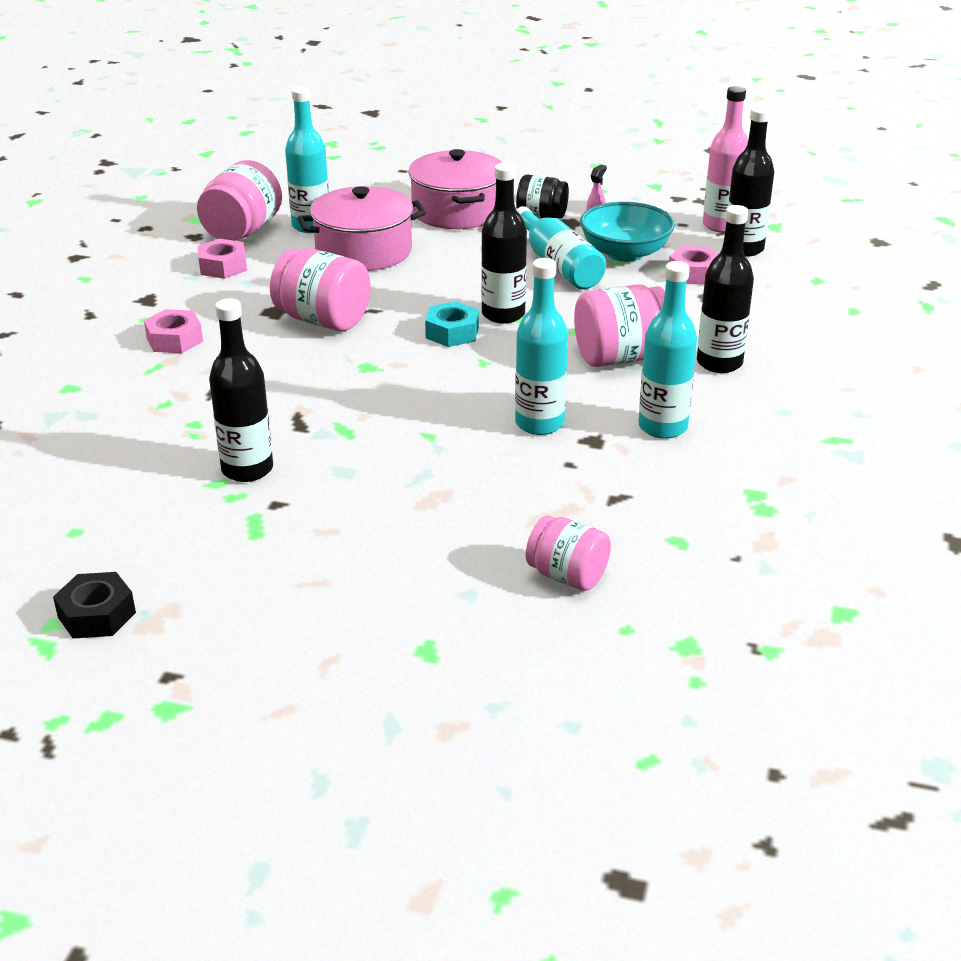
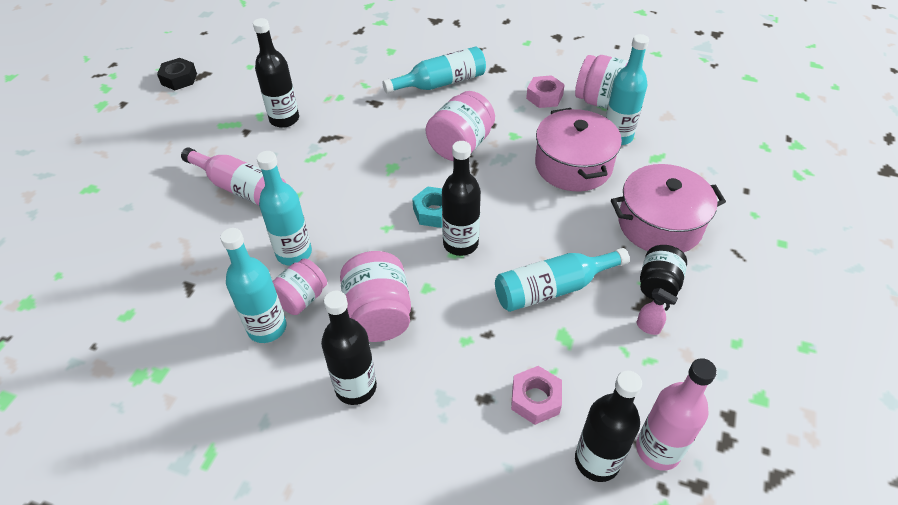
camera: 95 degrees right, 15 degrees up
pink nut [144,309,203,353] -> turquoise bottle [383,46,486,93]
pink jar [526,515,611,591] -> pink jar moved to [272,258,327,315]
turquoise bowl [580,202,675,262] -> none
none -> pink bottle [181,147,286,206]

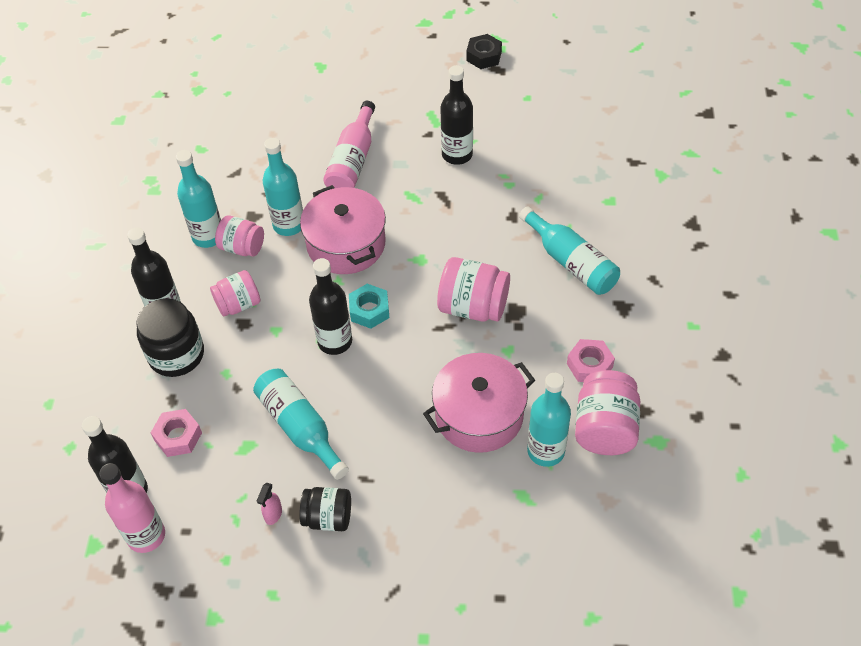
camera: 75 degrees right, 5 degrees up
pink jar [340,251,411,342] -> pink jar [210,270,260,317], size x0.66
pink pot [611,164,726,253] -> pink pot moved to [300,185,386,274]
none -> black jar [136,298,204,377]

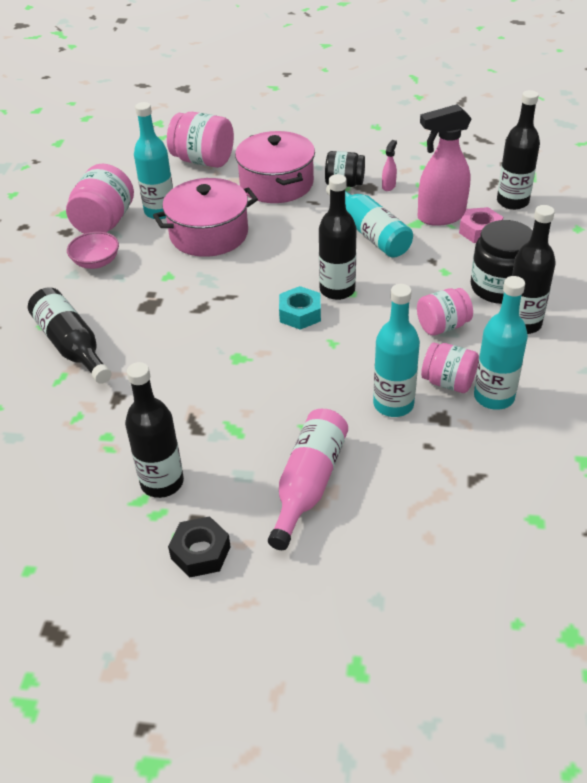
camera: 175 degrees left, 10 degrees down
pink bottle [99,463,165,553] -> none
pink pot [300,185,386,274] -> pink pot moved to [235,131,315,203]
pink jar [437,257,510,321] -> pink jar moved to [167,112,234,168]
black nut [466,34,502,69] -> black nut moved to [168,516,231,578]
turquoise bottle [519,206,620,295] -> black bottle [28,287,112,384]
pink nut [567,339,615,382] -> pink bowl [67,232,119,269]
none -> pink spray bottle [418,104,472,226]

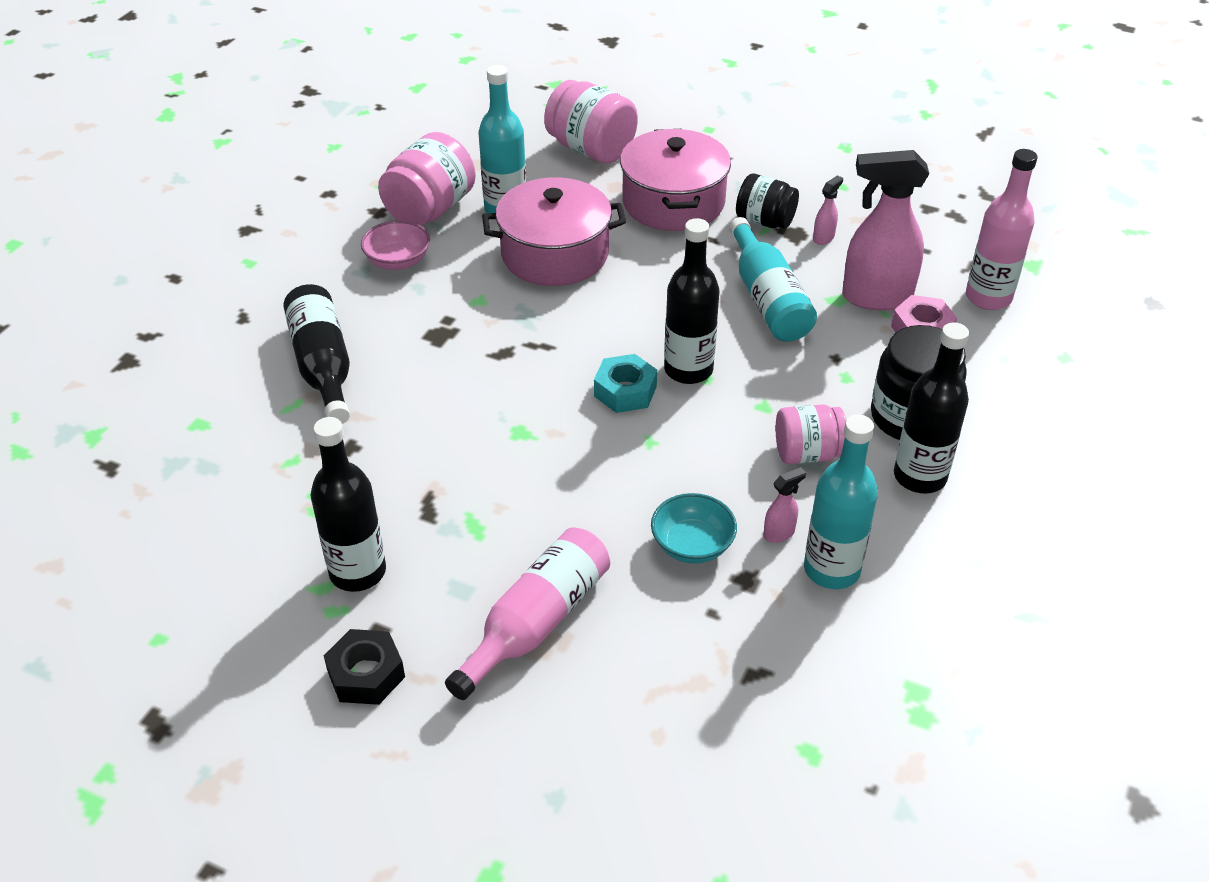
camera: 15 degrees right, 0 degrees up
turquoise bottle [373,284,420,417] -> turquoise bowl [651,493,737,564]
pink jar [421,342,479,393] -> pink spray bottle [763,467,806,543]
black bottle [497,90,540,210] -> pink bottle [966,149,1038,310]

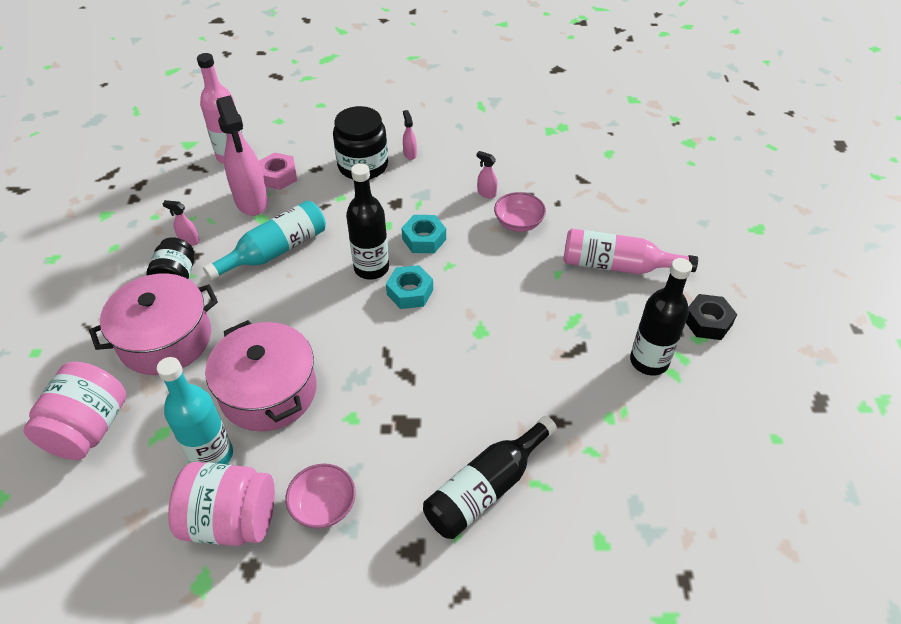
camera: 115 degrees left, 5 degrees up
turquoise bowl [651,493,737,564] -> pink bowl [494,192,546,232]
pink jar [776,404,846,464] -> none
turquoise bottle [804,415,878,589] -> none
black bottle [894,322,969,493] -> pink spray bottle [403,110,417,160]
none -> turquoise nut [401,215,446,253]

